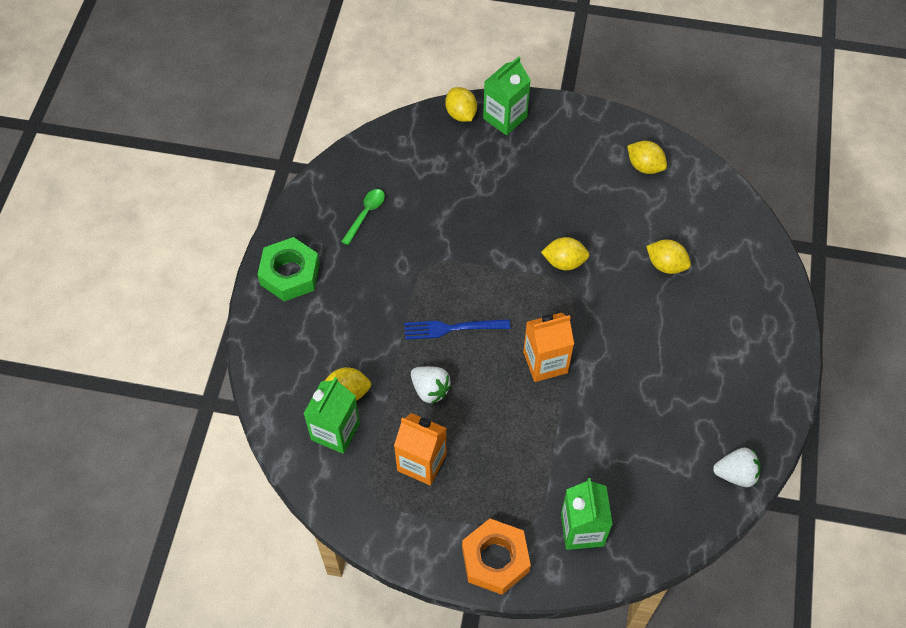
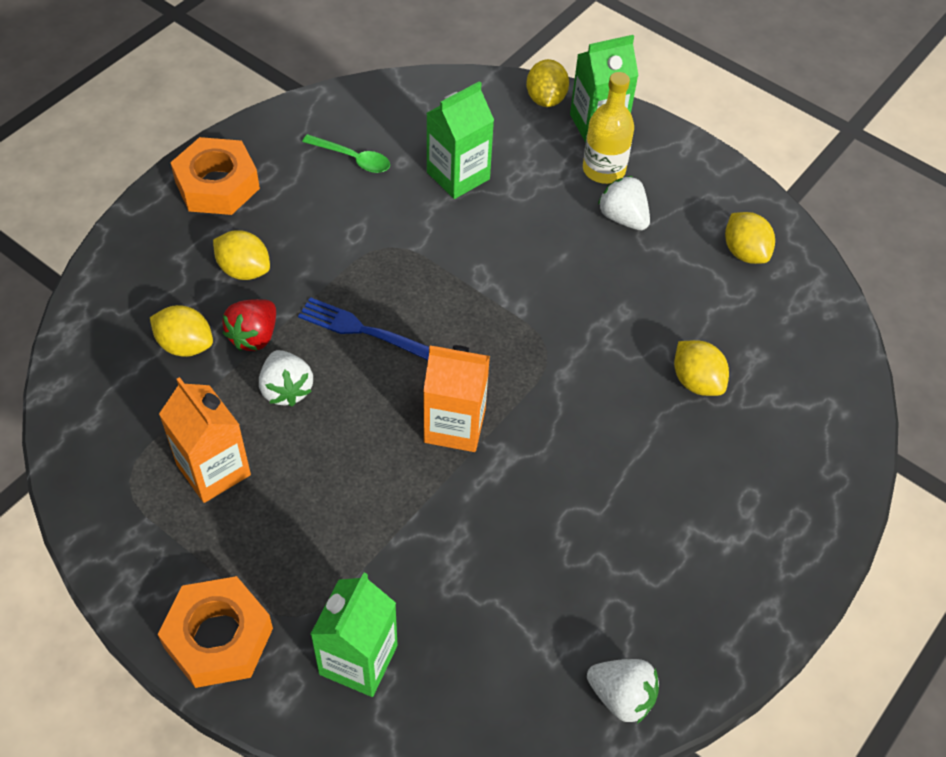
camera: 25 degrees right, 5 degrees down
green nut [257,237,320,302] -> orange nut [170,137,260,215]
green carton [303,377,360,454] -> green carton moved to [427,81,494,199]
green spoon [341,189,385,245] -> green spoon turned 60 degrees clockwise [302,134,390,173]
yellow lemon [541,237,589,270] -> yellow lemon moved to [213,230,270,280]
none -> red strawberry [222,299,276,351]
none -> yellow bottle [583,72,634,184]
none -> white strawberry [598,176,650,230]

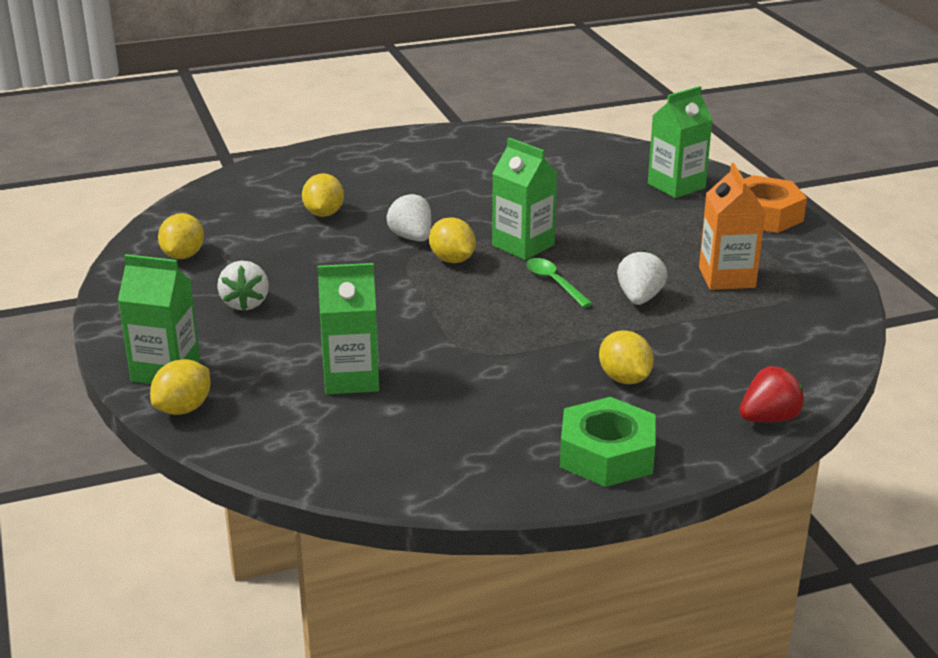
camera: 145 degrees left, 25 degrees down
yellow lemon [150,305,213,357] -> yellow lemon moved to [429,217,476,263]
orange nut [170,137,260,215] -> green nut [560,397,655,487]
red strawberry [222,299,276,351] -> red strawberry moved to [739,366,805,422]
blue fork [298,297,429,360] -> none
green spoon [302,134,390,173] -> green spoon moved to [526,258,593,308]
orange carton [423,345,490,452] -> green carton [492,137,558,260]
yellow bottle [583,72,634,184] -> none
white strawberry [587,659,659,724] -> white strawberry moved to [387,193,431,242]

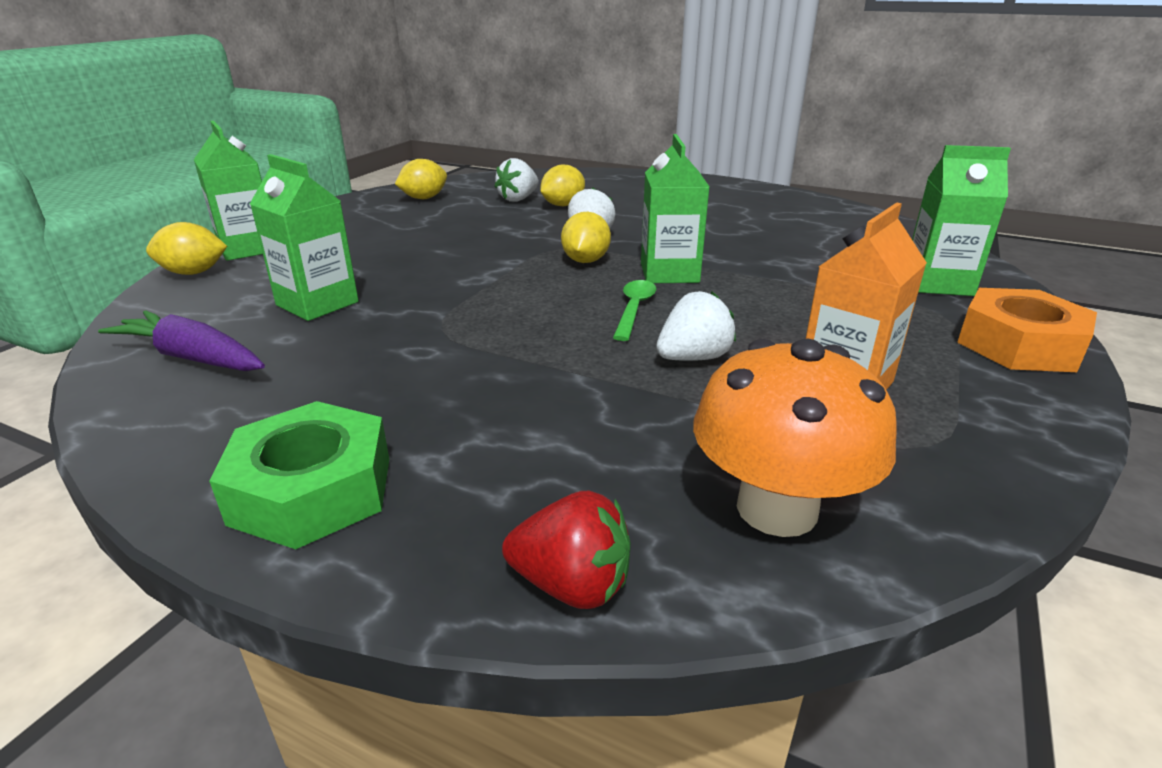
camera: 45 degrees right, 0 degrees up
white strawberry [217,260,269,311] -> white strawberry moved to [494,158,539,202]
yellow lemon [599,330,654,384] -> none
none -> purple carrot [98,310,265,371]
none -> orange mushroom [693,339,897,537]

